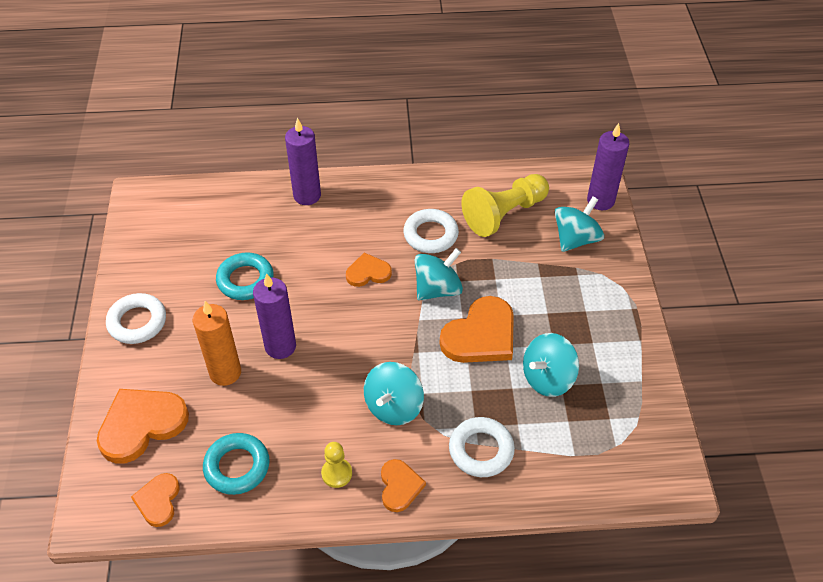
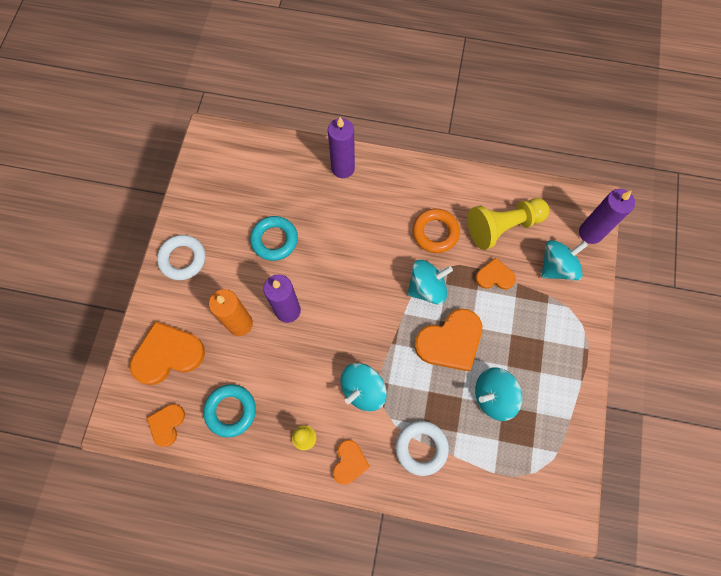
camera: 15 degrees right, 20 degrees up
orange heart [346,253,392,287] -> orange heart moved to [475,258,516,290]
white ring [403,209,459,253] -> orange ring [413,209,460,253]

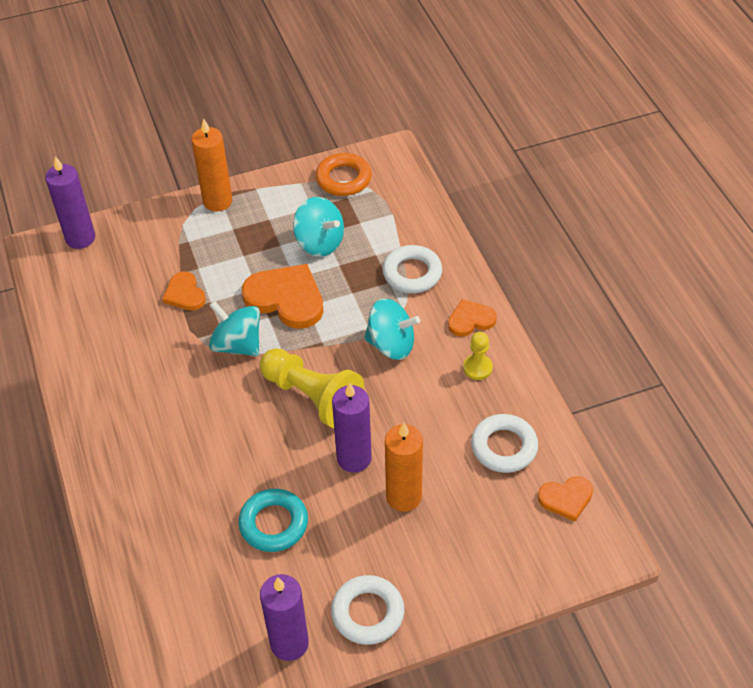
camera: 120 degrees left, 20 degrees down
orange heart [130,321,205,385] -> none
turquoise ring [203,384,256,438] -> white ring [471,414,538,473]
purple candle [328,117,355,178] -> purple candle moved to [260,574,309,661]
orange ring [413,209,460,253] -> orange ring moved to [316,153,372,196]
yellow pawn [467,198,549,250] -> yellow pawn moved to [260,348,364,428]
turquoise spinning top [541,240,588,281] -> none
none -> orange candle [191,118,232,212]

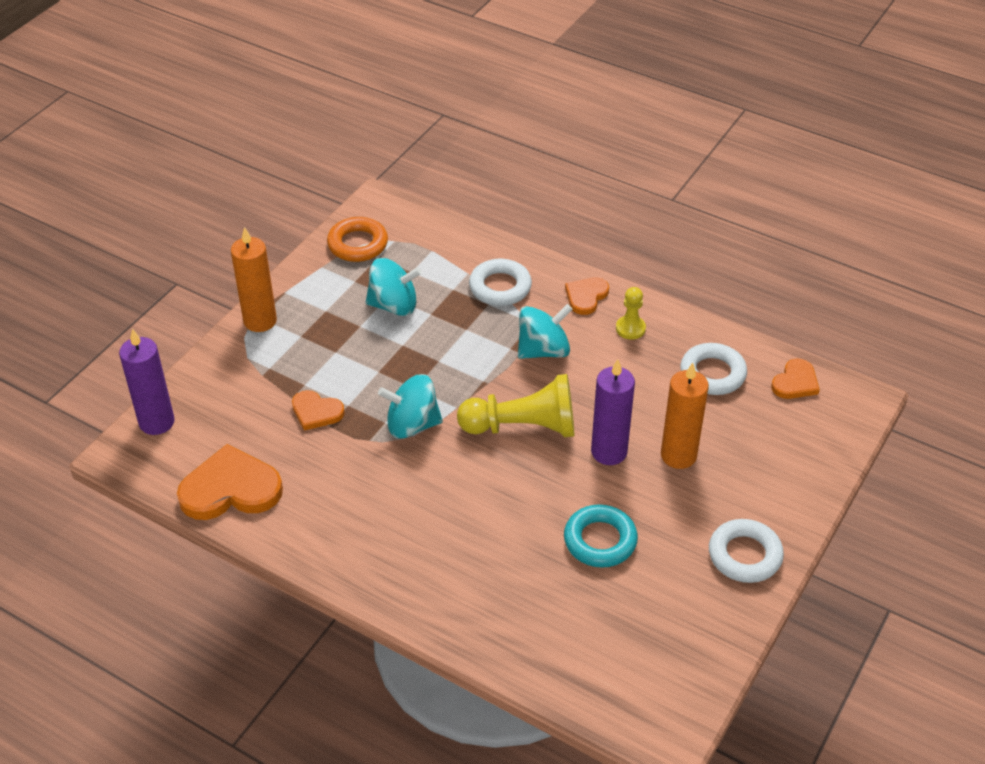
camera: 40 degrees left, 5 degrees down
orange heart [242,264,324,329] -> orange heart moved to [177,444,283,520]
purple candle [260,574,309,661] -> none

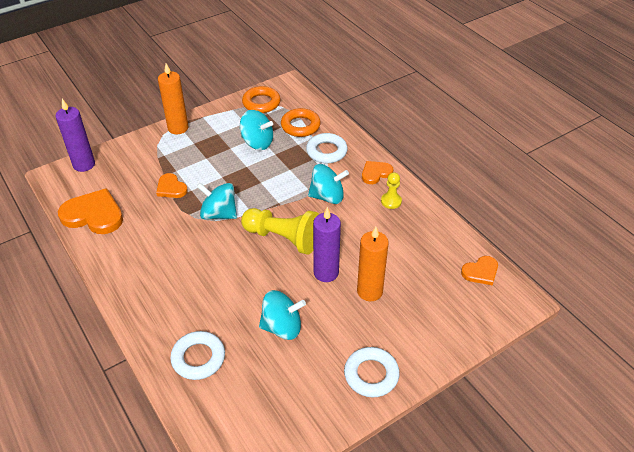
camera: 25 degrees right, 0 degrees up
turquoise ring [564,504,638,568] -> turquoise spinning top [259,290,306,340]
white ring [680,343,747,395] -> white ring moved to [170,331,225,380]
none -> orange ring [281,108,321,137]

